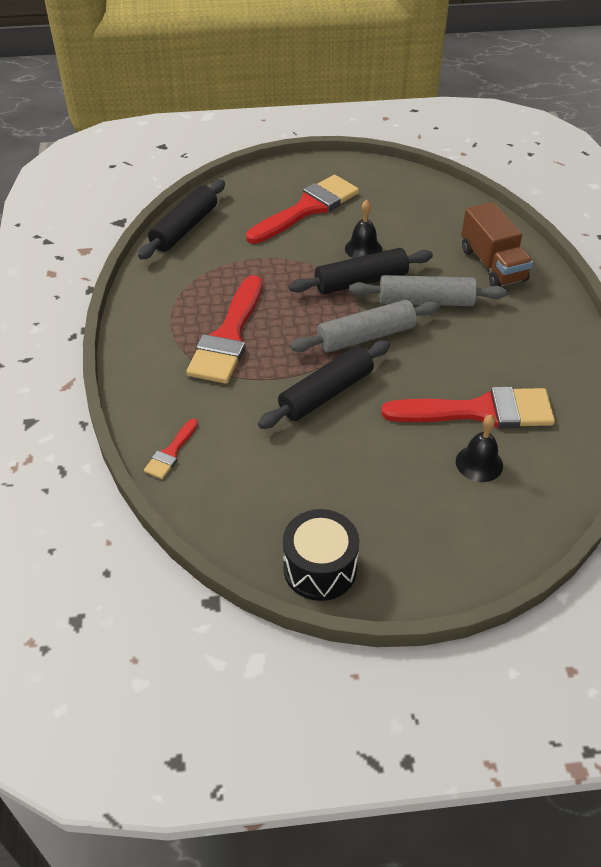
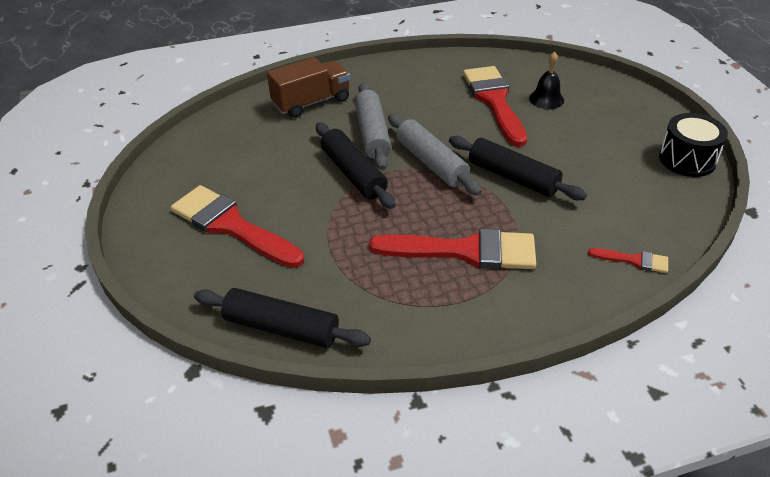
camera: 100 degrees left, 5 degrees down
black bell [345,200,382,258] -> none

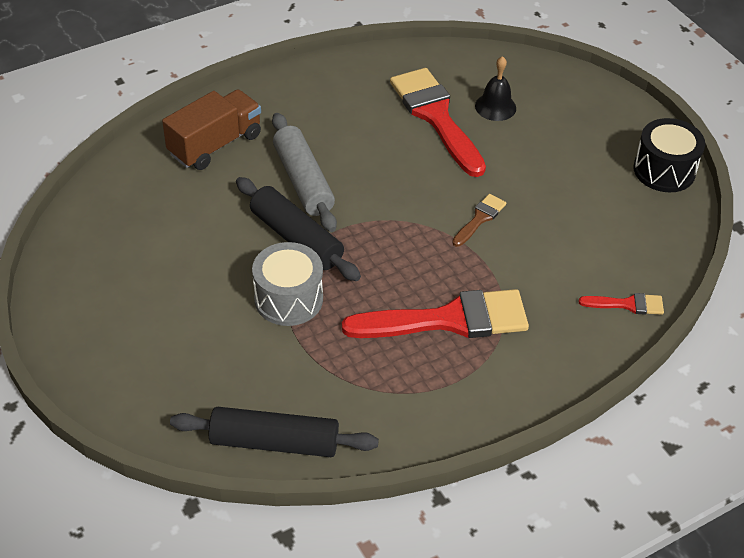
camera: 15 degrees left, 5 degrees up
red brush [171,185,304,268] -> none
grey rolling pin [388,114,482,196] -> none
black rolling pin [449,136,587,200] -> brown brush [452,194,506,247]
none -> grey drum [252,242,323,326]

